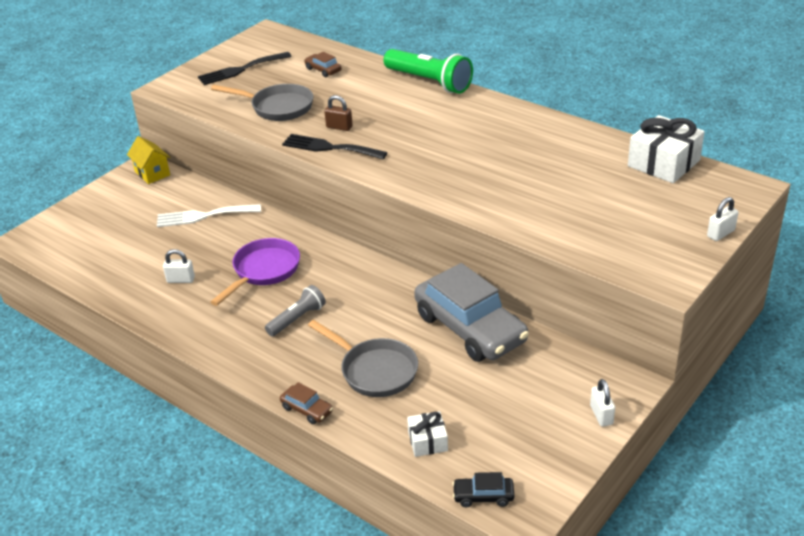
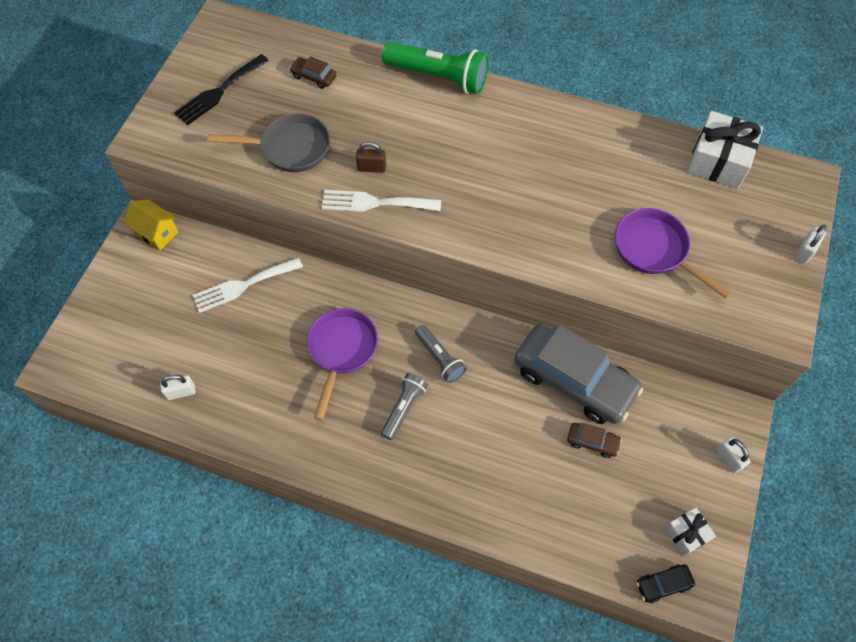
camera: 20 degrees left, 25 degrees up
white padlock [163,249,195,283] -> white padlock moved to [160,375,196,400]
brown car [280,382,333,424] -> brown car moved to [567,423,622,458]
black fork [282,134,388,159] -> white fork [322,190,441,212]
grey pan [308,320,418,397] -> none
white gift [407,411,448,457] -> white gift moved to [665,507,716,556]
none -> grey flashlight [415,325,467,383]
none -> purple pan [615,208,732,299]

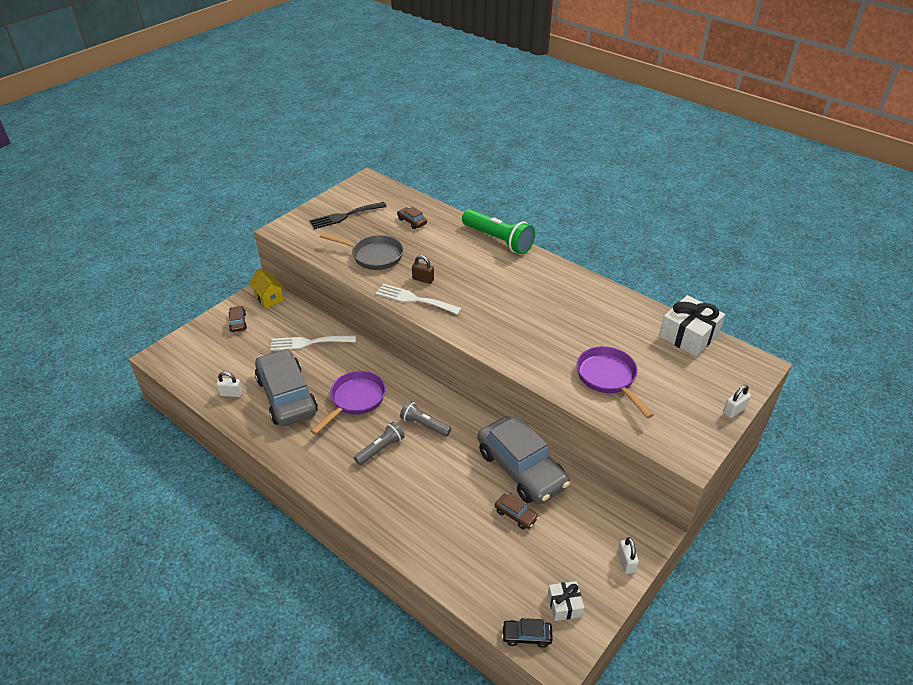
camera: 20 degrees right, 20 degrees down
grey flashlight [415,325,467,383] -> grey flashlight turned 135 degrees clockwise [400,401,451,437]
none -> brown car [228,306,247,332]
none -> grey car [255,348,318,426]

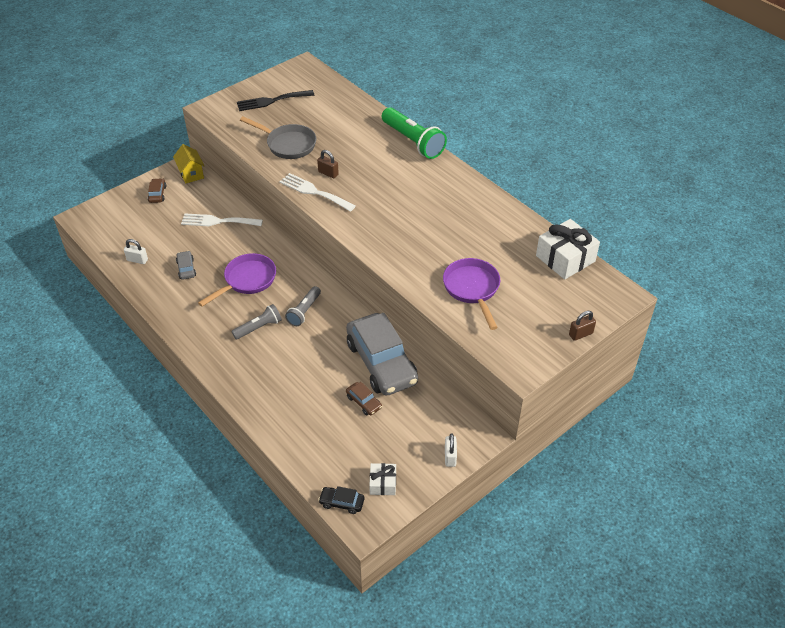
camera: 10 degrees right, 5 degrees up
grey car [255,348,318,426] -> grey car [176,251,196,280], size x0.41
brown car [397,207,427,229] -> none
grey flashlight [400,401,451,437] -> grey flashlight turned 105 degrees counterclockwise [285,286,321,326]
white padlock [723,385,751,418] -> brown padlock [569,311,596,341]

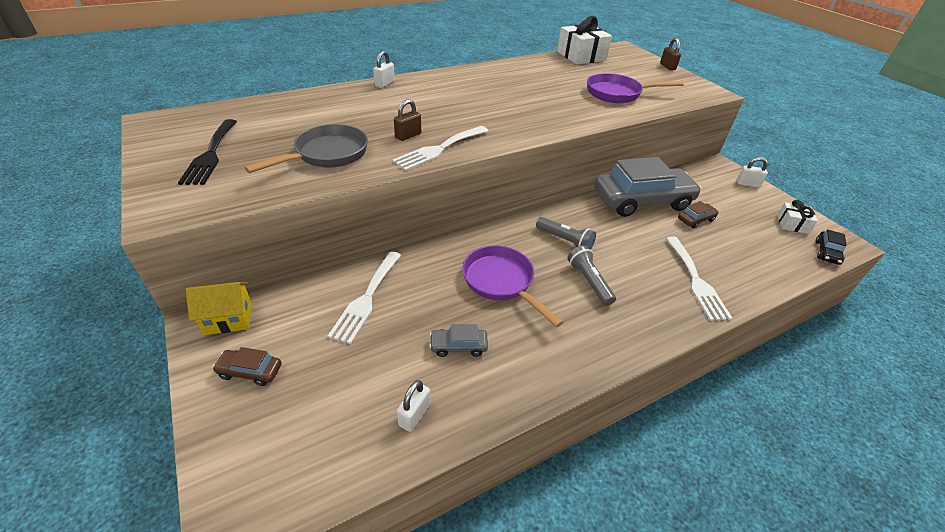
camera: 80 degrees left, 5 degrees down
green flashlight [382,107,447,159] -> white padlock [373,51,395,88]
none -> white fork [666,237,733,321]

